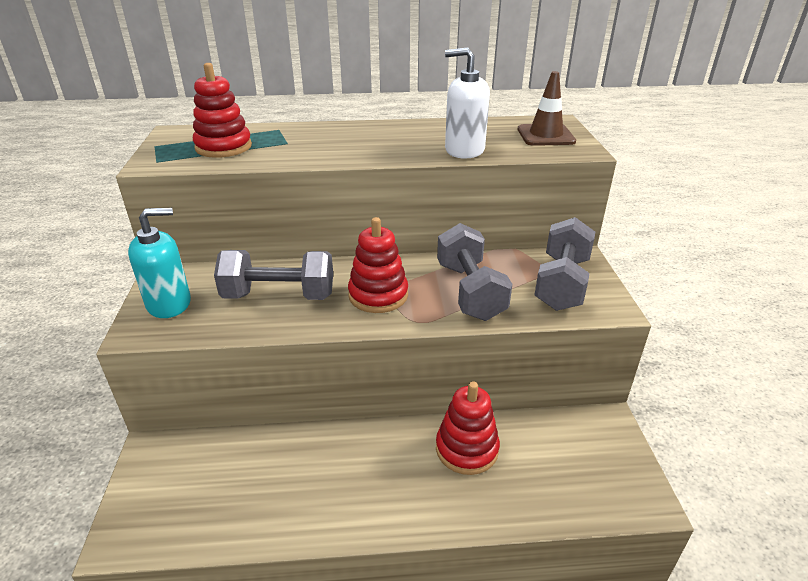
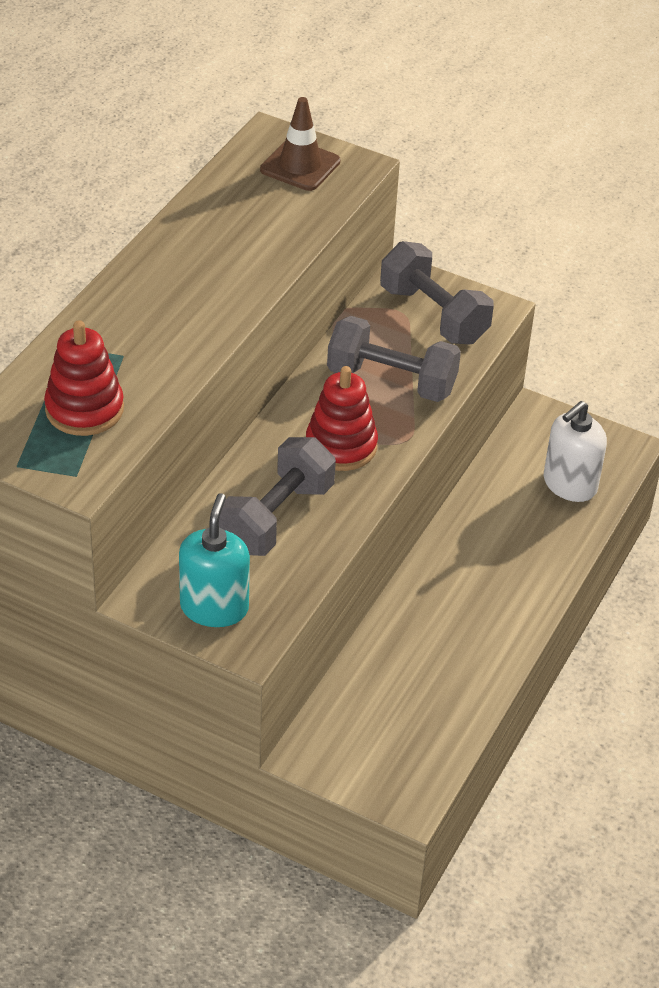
camera: 60 degrees left, 10 degrees up
red stacking toy [436,382,500,475] -> none
white soap dispenser [445,48,490,159] -> white soap dispenser moved to [544,401,607,502]

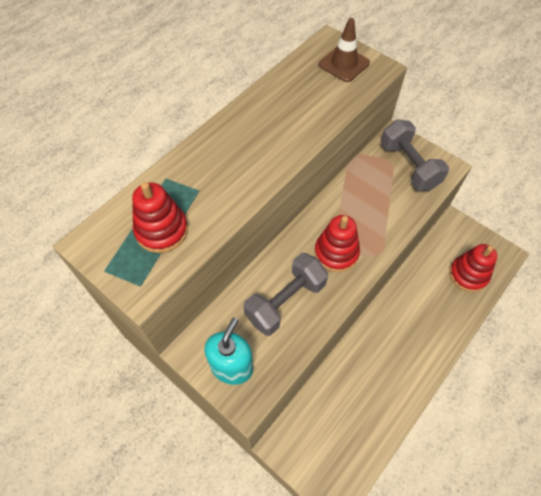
camera: 15 degrees right, 15 degrees up
grey dumbbell [327,316,461,402] -> none
white soap dispenser [544,401,607,502] -> red stacking toy [449,244,497,292]

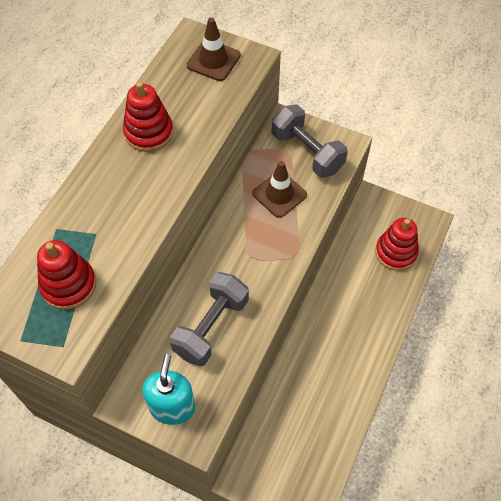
camera: 15 degrees left, 0 degrees up
red stacking toy [314,215,360,272] -> red stacking toy moved to [123,81,173,152]
none -> brown traffic cone [252,161,307,218]

